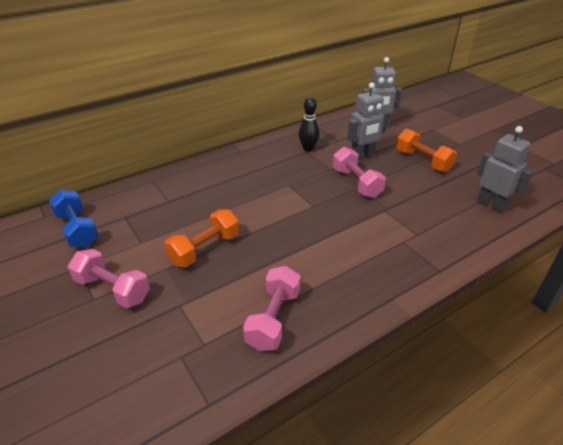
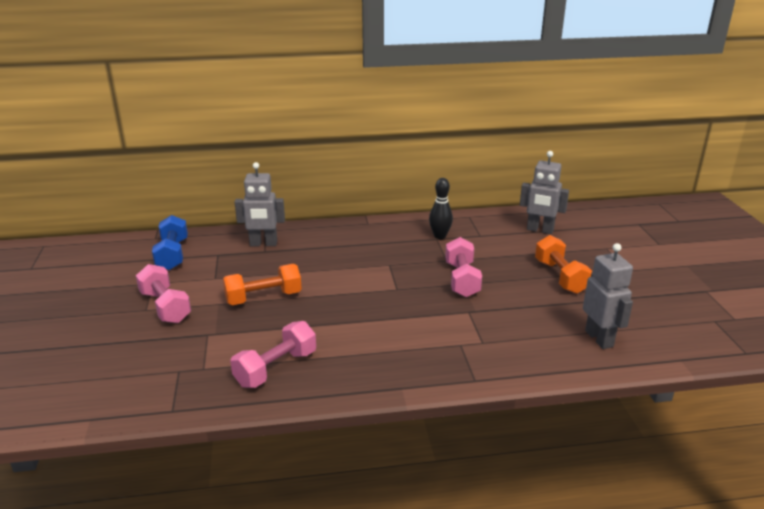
camera: 25 degrees right, 10 degrees down
grey robot [347,82,388,159] -> grey robot moved to [235,162,285,247]

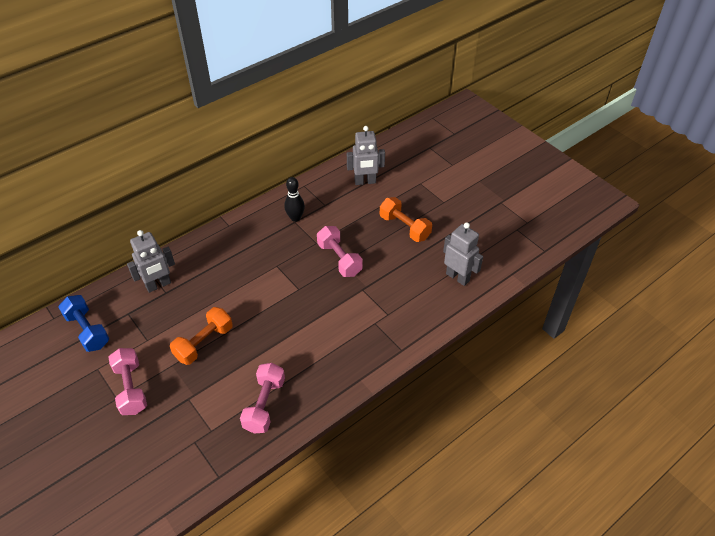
camera: 30 degrees left, 20 degrees up
pink dumbbell [136,264,191,323] -> pink dumbbell turned 45 degrees clockwise [108,348,147,415]

